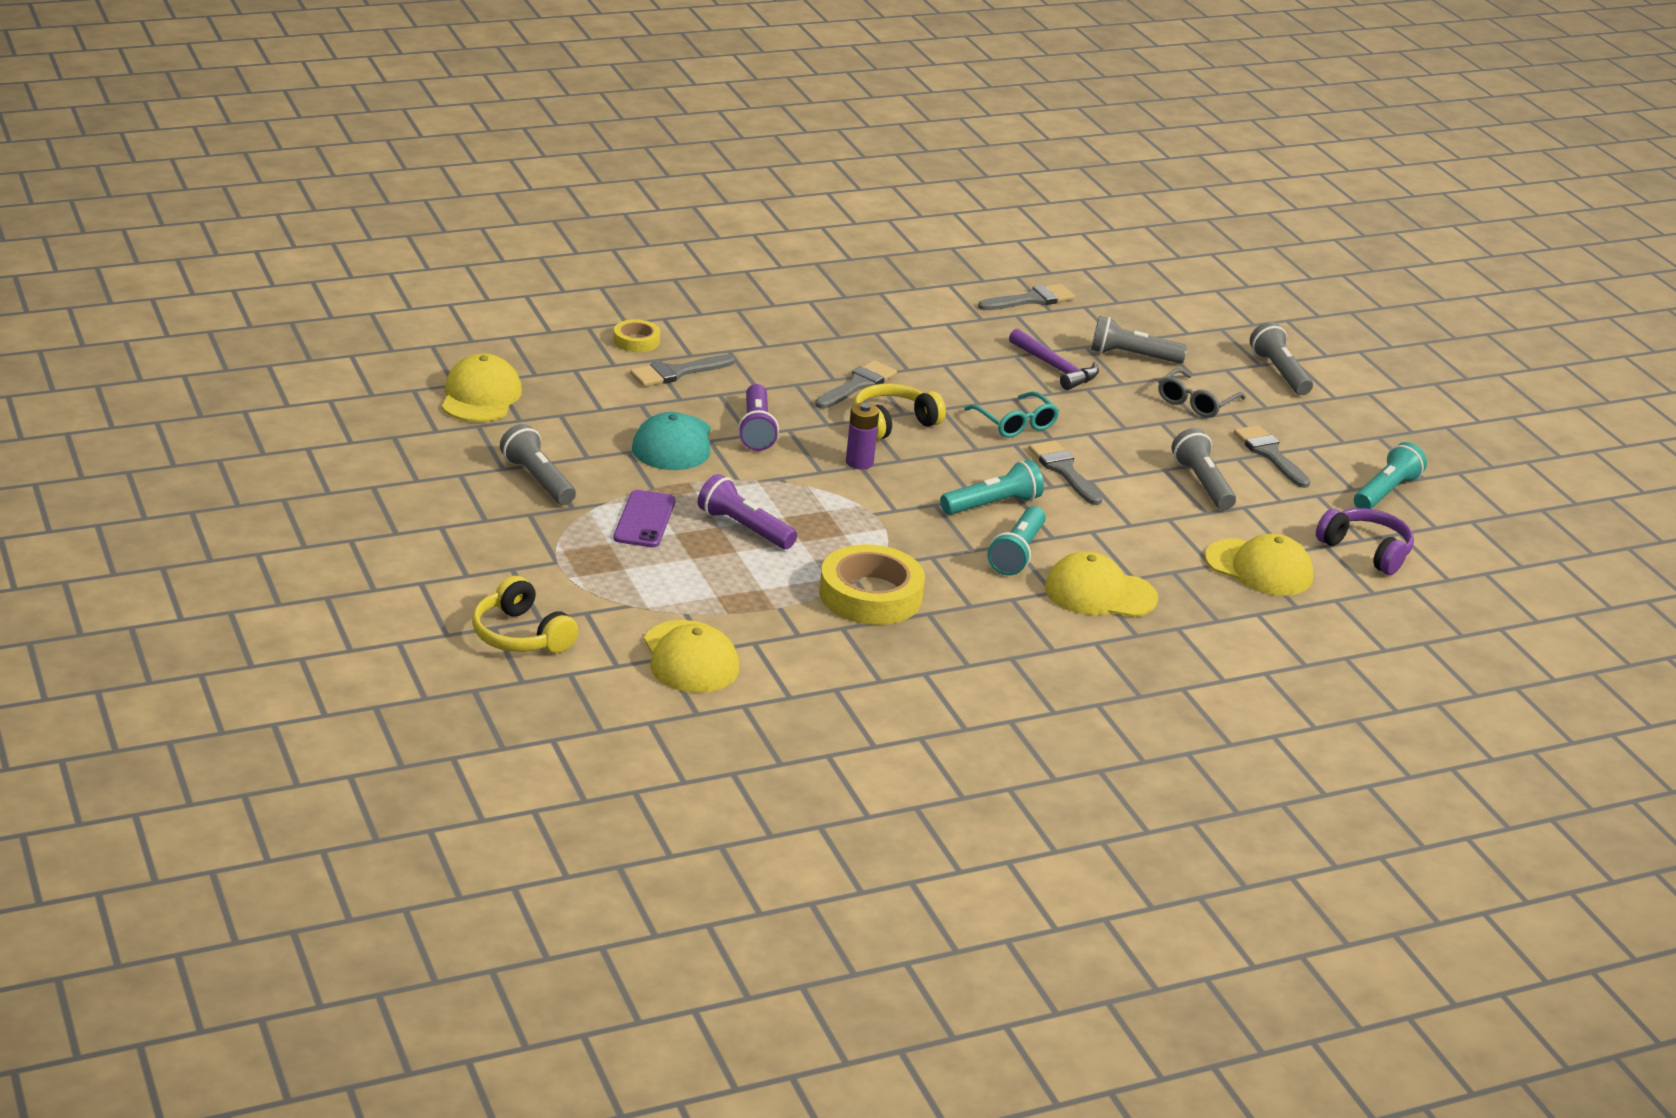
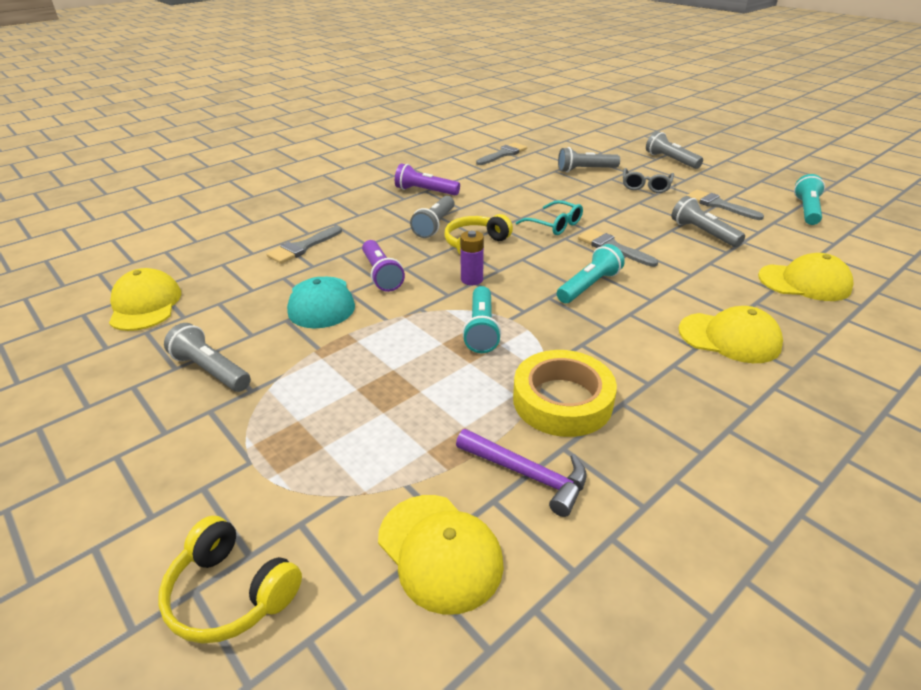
camera: 15 degrees left, 5 degrees up
yellow tape [613,319,660,352] -> none
purple phone [613,490,675,547] -> none
purple flashlight [698,474,797,549] -> purple flashlight moved to [395,163,460,195]
grey brush [815,360,897,409] -> grey flashlight [410,196,455,238]
turquoise flashlight [987,506,1046,576] -> turquoise flashlight moved to [462,286,501,353]
purple hammer [1009,328,1099,390] -> purple hammer moved to [456,429,586,517]
yellow cap [1045,551,1158,617] -> yellow cap turned 150 degrees counterclockwise [678,306,783,363]
purple headphones [1316,508,1414,575] -> none

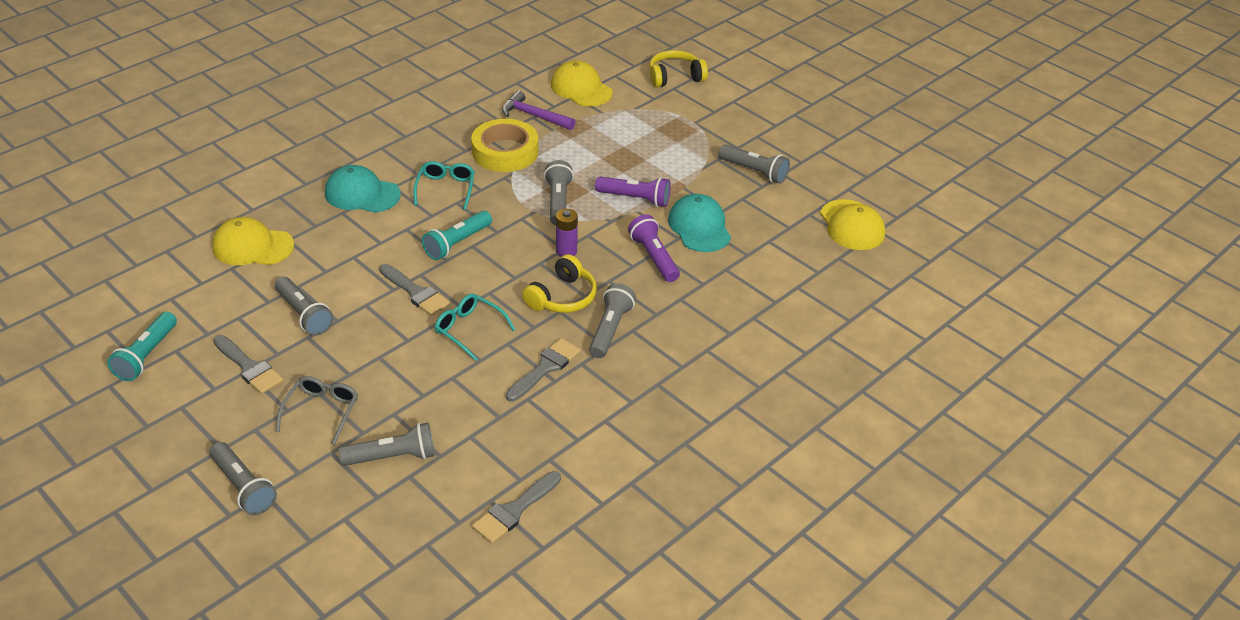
camera: 175 degrees right, 5 degrees up
yellow headphones [158,516,302,644] -> yellow headphones turned 45 degrees counterclockwise [649,50,708,88]
grey brush [266,226,342,264] -> grey brush moved to [506,338,581,402]
purple flashlight [395,163,460,195] -> purple flashlight moved to [595,177,671,207]
turquoise flashlight [462,286,501,353] -> grey flashlight [544,160,574,225]
yellow cap [678,306,783,363] -> turquoise cap [325,165,401,213]
none -> turquoise glasses [413,161,475,210]

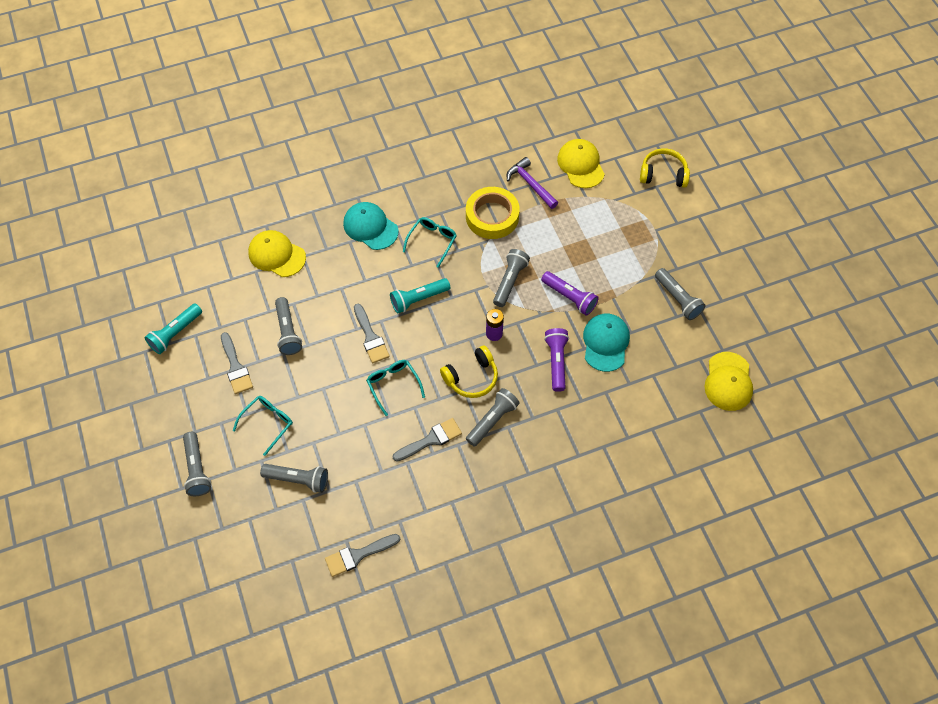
camera: 25 degrees right, 20 degrees up
grey glasses [276,376,358,445] -> turquoise glasses [233,396,293,456]

